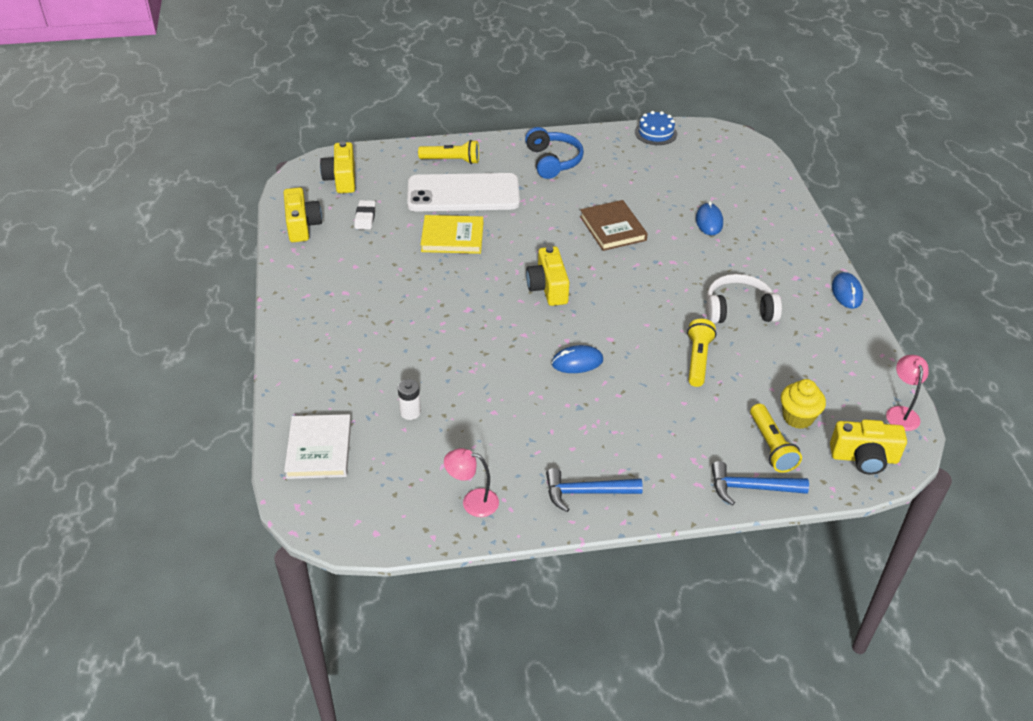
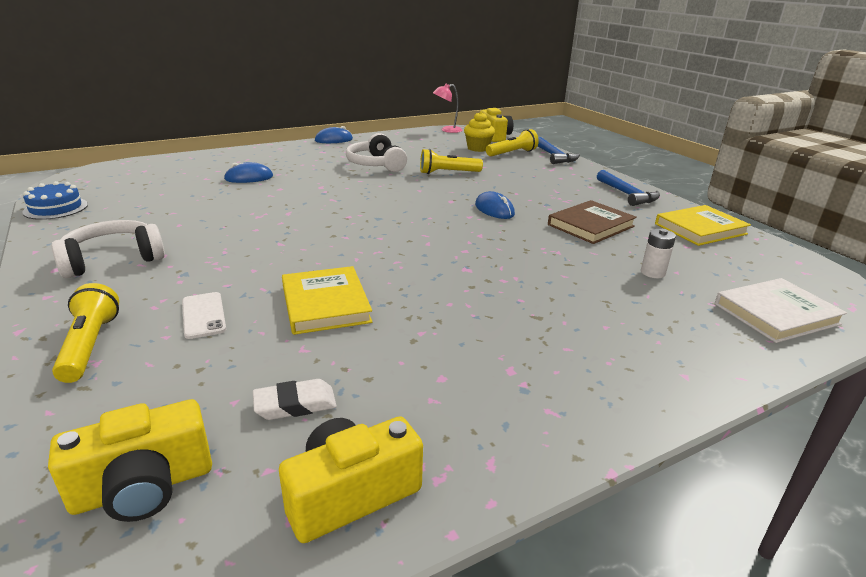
camera: 110 degrees left, 15 degrees down
white phone [407,173,520,212] -> white phone [182,292,226,339], size x0.40
pink lamp [444,448,499,517] -> yellow book [655,205,751,246]
blue headphones [525,127,584,179] -> white headphones [52,220,165,278]
yellow camera [526,246,569,306] -> none
brown book [580,200,648,251] -> brown book moved to [548,200,637,244]

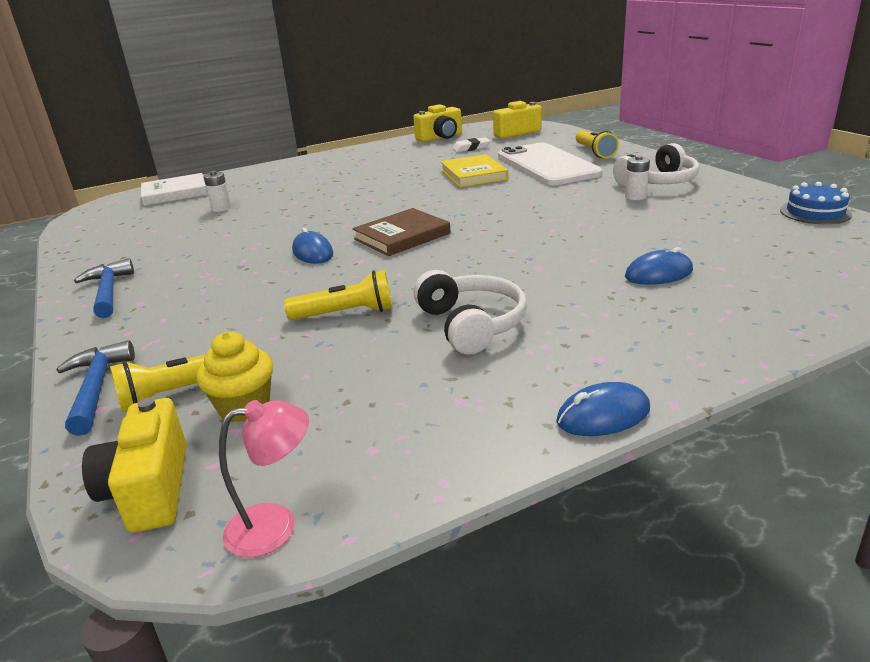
camera: 175 degrees left, 0 degrees up
white phone [182,292,226,339] -> white phone [498,143,602,185], size x2.48
brown book [548,200,637,244] -> brown book moved to [352,208,451,256]
yellow book [655,205,751,246] -> none
none -> white battery [625,155,650,200]

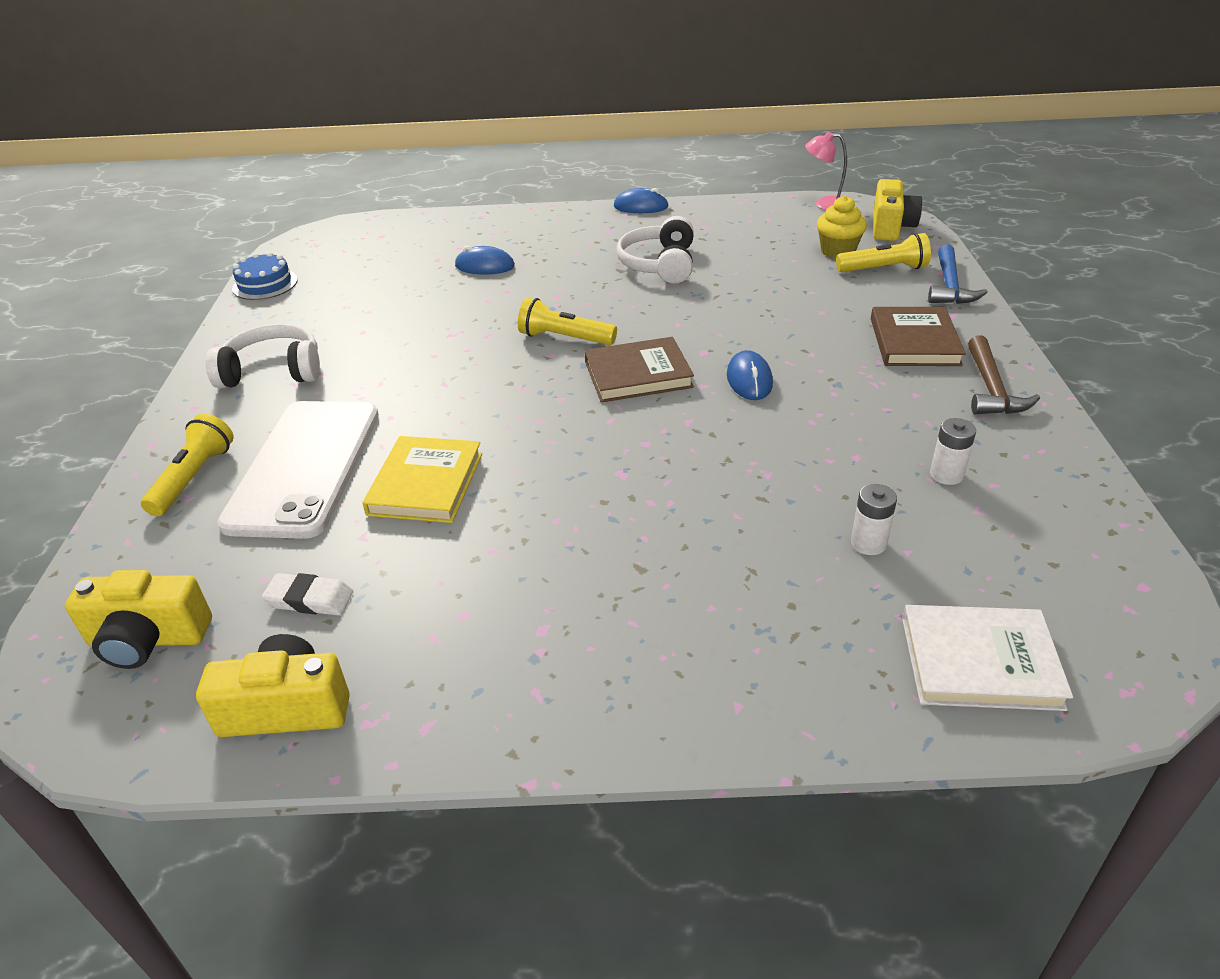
camera: 155 degrees left, 10 degrees up
blue hammer [74,258,134,318] -> brown hammer [968,335,1040,414]
yellow flashlight [284,270,393,320] -> yellow flashlight moved to [518,298,617,345]
white battery [625,155,650,200] -> white battery moved to [930,418,976,485]
none -> brown book [871,307,966,366]

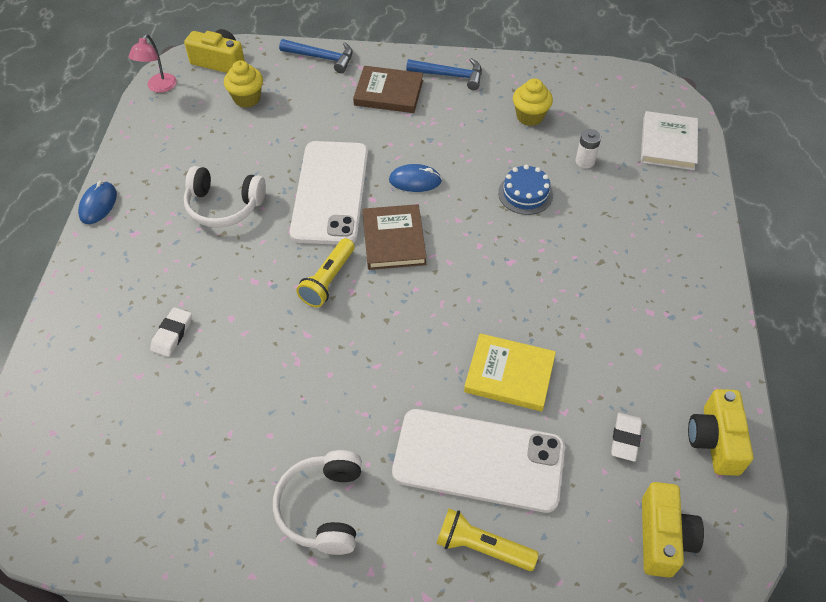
camera: 85 degrees left, 15 degrees up
blue cake [232,252,298,300] -> blue cake moved to [498,165,553,215]
blue mouse [455,246,515,274] -> white eraser [150,307,192,357]
yellow flashlight [836,233,931,272] -> none
white battery [930,418,976,485] -> yellow cupcake [513,78,553,126]
brown hammer [968,335,1040,414] -> blue hammer [406,58,482,90]
none -> white phone [290,141,368,245]

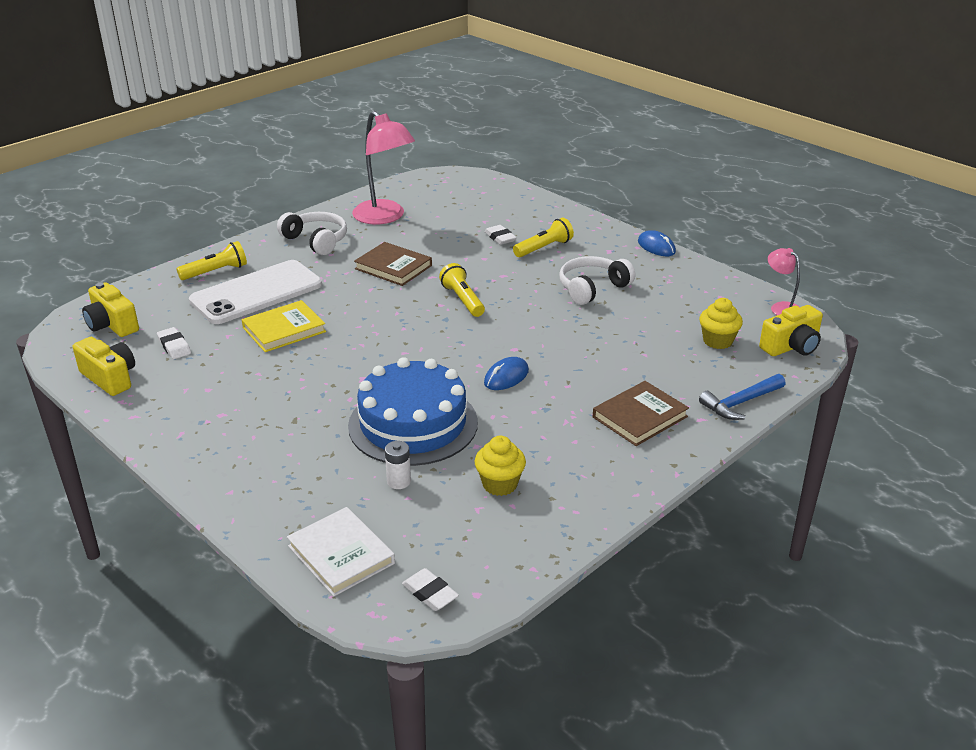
camera: 130 degrees right, 20 degrees down
white phone [290,141,368,245] -> none
brown book [362,204,427,270] -> brown book moved to [354,242,432,286]
blue hammer [406,58,482,90] -> none
blue cake [498,165,553,215] -> blue cake [348,357,478,466], size x2.12
none -> pink lamp [352,111,415,224]
none -> white eraser [402,568,459,611]
none -> yellow flashlight [513,218,574,257]

